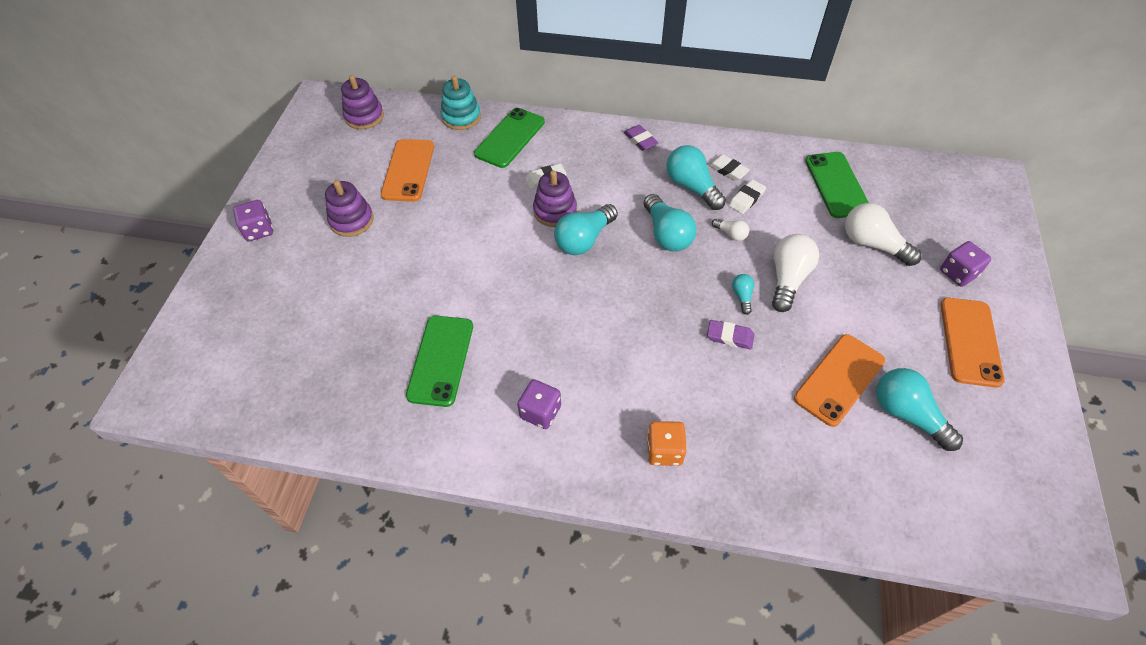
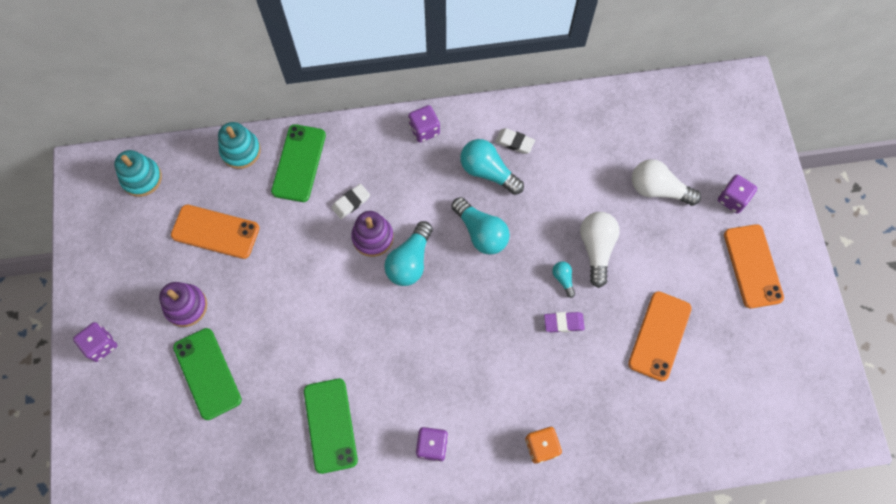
camera: 20 degrees left, 15 degrees up
purple stacking toy [341,75,384,129] -> turquoise stacking toy [114,150,162,197]
orange phone [381,139,434,202] -> orange phone turned 60 degrees counterclockwise [171,205,259,259]
purple eraser [624,125,659,151] -> purple dice [408,105,440,143]
white light bulb [712,219,749,241] -> none
white eraser [729,179,766,214] -> none
green phone [805,152,869,218] -> green phone moved to [173,328,242,420]
turquoise light bulb [876,368,963,451] -> none

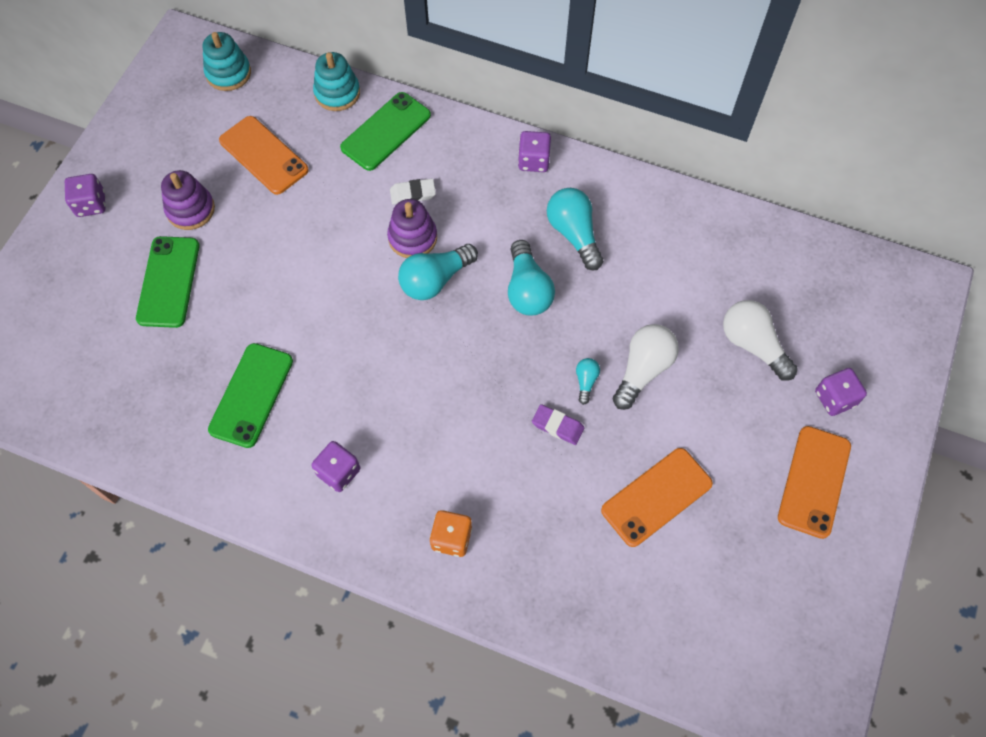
camera: 30 degrees right, 5 degrees down
white eraser [495,128,535,154] -> none

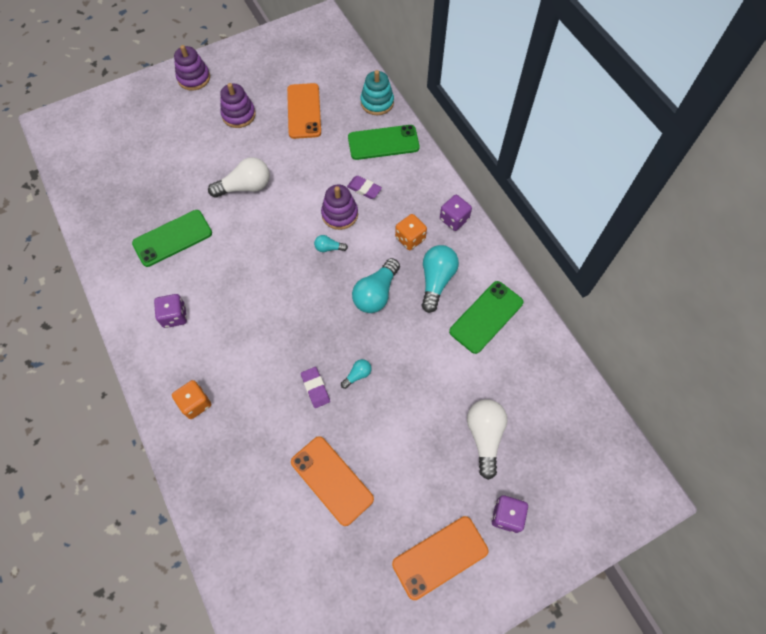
camera: 40 degrees right, 0 degrees up
purple dice [65,174,106,217] -> purple stacking toy [174,45,210,91]
green phone [136,236,200,328] -> green phone moved to [449,281,523,354]
turquoise stacking toy [203,32,251,91] -> none
white eraser [390,179,436,205] -> purple eraser [347,176,382,199]
turquoise light bulb [398,244,478,300] -> turquoise light bulb [314,235,348,252], size x0.50
orange phone [601,448,713,547] -> orange phone turned 45 degrees clockwise [291,436,374,526]
white light bulb [613,324,679,410] -> white light bulb moved to [208,157,270,198]
none -> orange dice [395,214,427,250]

